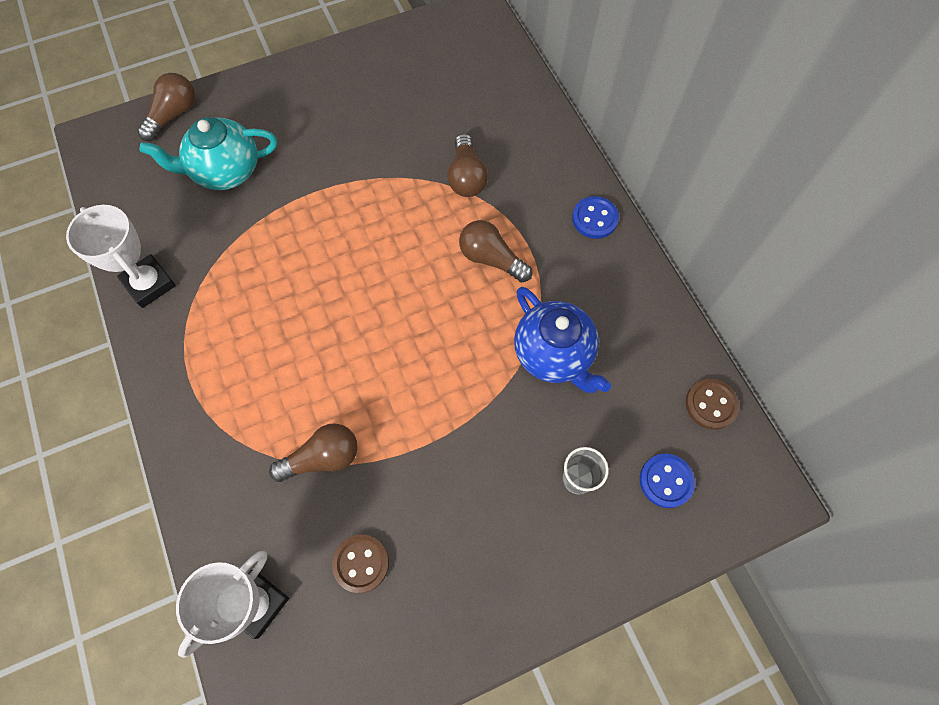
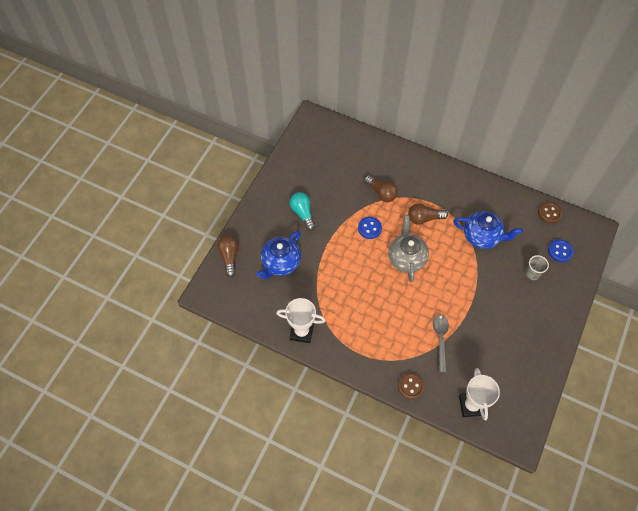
camera: 40 degrees left, 5 degrees down
turquoise teapot [140,117,277,190] -> blue teapot [257,231,301,279]
brown light bulb [269,423,358,482] -> grey spoon [433,315,449,372]
brown button [332,534,389,593] -> brown button moved to [398,373,425,400]
blue button [572,196,619,239] -> blue button moved to [358,217,382,239]
none -> turquoise light bulb [289,192,315,230]
none -> grey teapot [388,215,429,282]

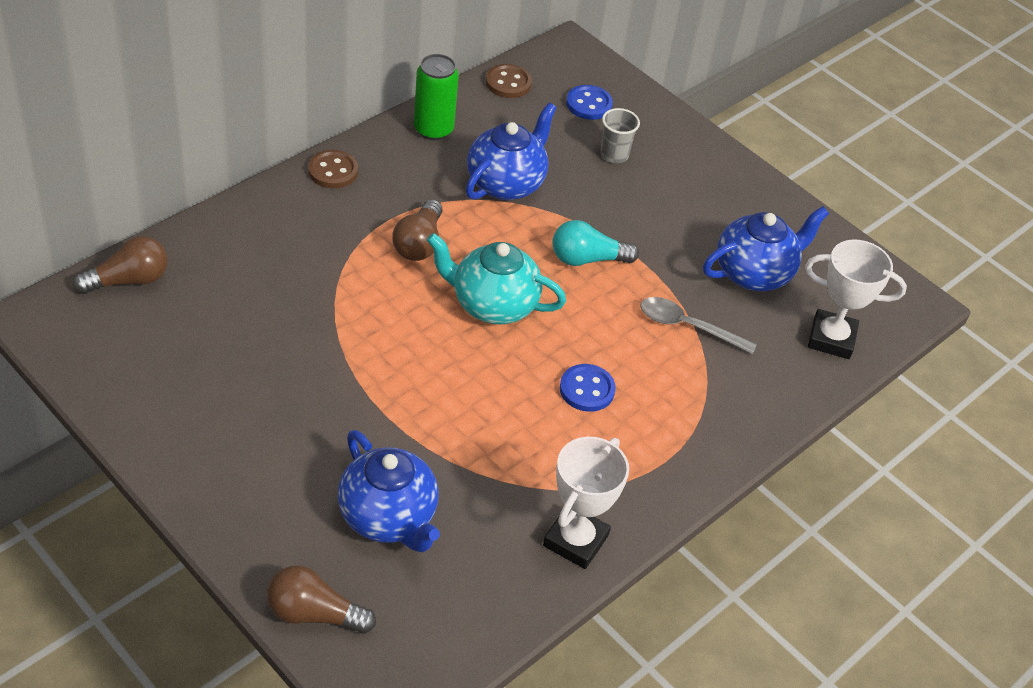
camera: 75 degrees left, 15 degrees down
turquoise light bulb [289,192,315,230] -> turquoise light bulb moved to [552,220,639,266]
blue button [358,217,382,239] -> blue button moved to [560,364,616,412]
brown light bulb [364,175,398,202] -> brown light bulb moved to [73,236,167,294]
grey teapot [388,215,429,282] -> turquoise teapot [427,233,566,324]
brown button [398,373,425,400] -> brown button moved to [308,150,358,188]
none -> green can [414,54,459,140]
none -> blue teapot [703,206,829,291]

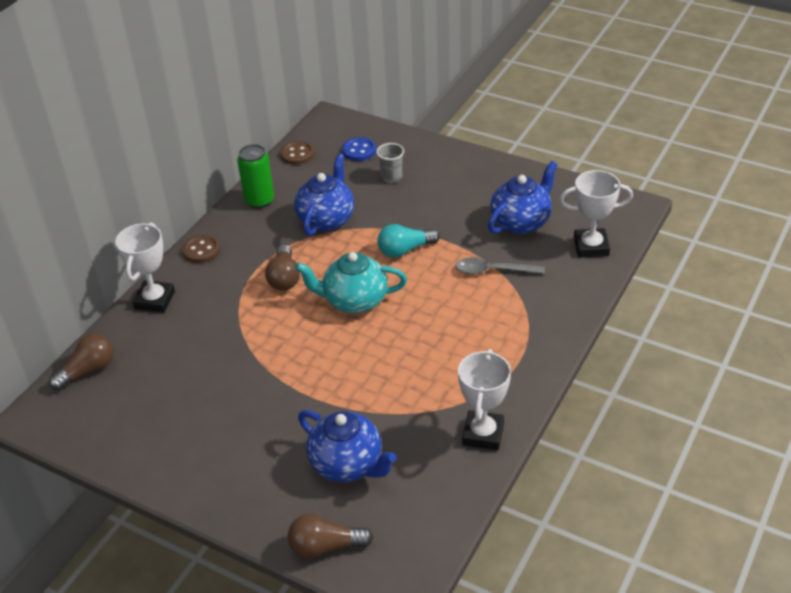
camera: 10 degrees left, 5 degrees down
blue button [560,364,616,412] -> none
none -> white trophy [115,222,175,313]

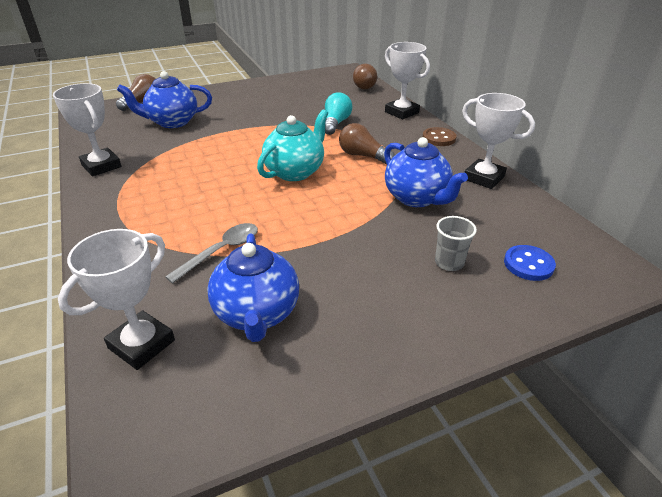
camera: 125 degrees right, 5 degrees down
green can [237,144,274,209] -> white trophy [462,93,535,189]
brown button [280,141,314,165] -> none
turquoise light bulb [377,224,440,258] -> turquoise light bulb moved to [325,92,352,135]

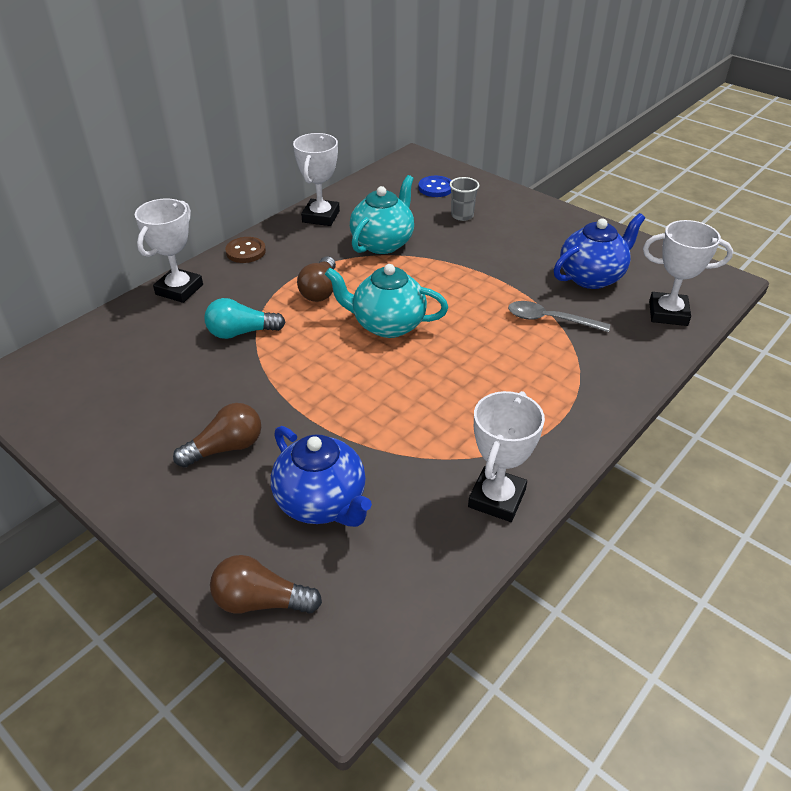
camera: 115 degrees left, 5 degrees up
brown light bulb [353,64,377,90] -> brown light bulb moved to [173,403,261,467]
blue teapot [384,137,468,207] -> turquoise teapot [350,175,414,254]

